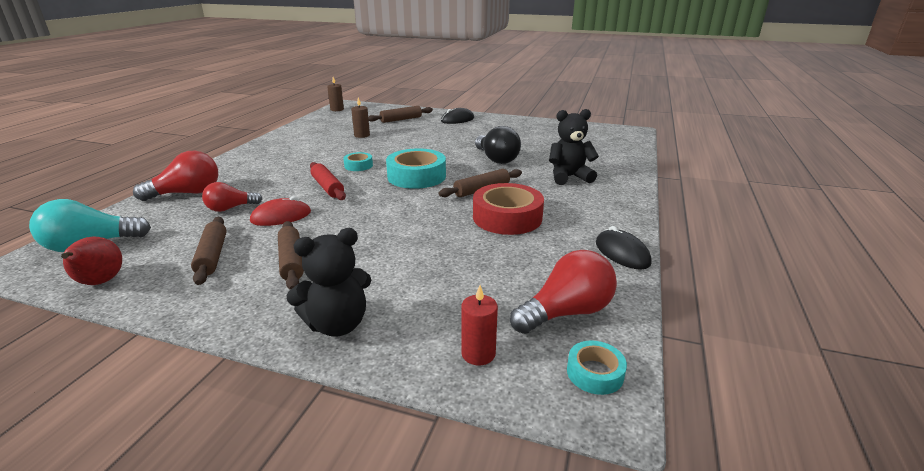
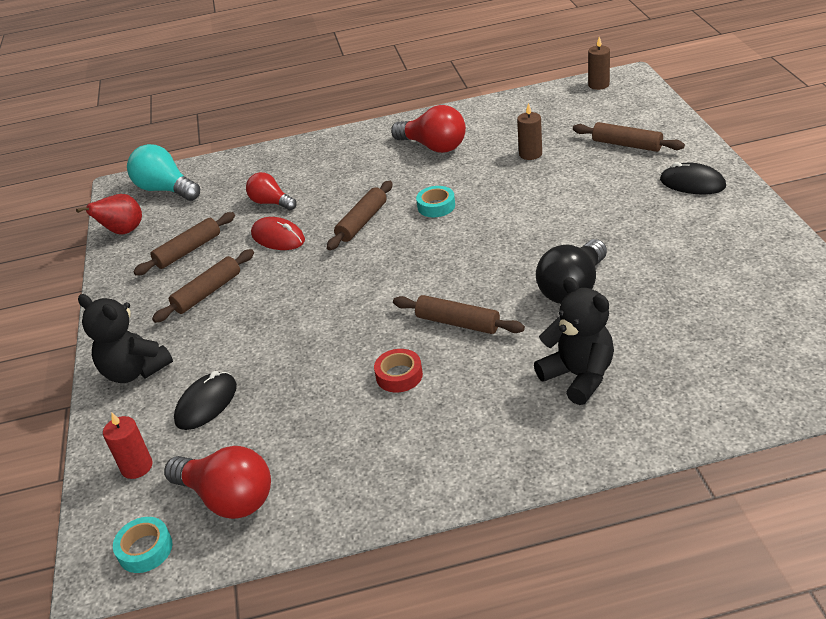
camera: 65 degrees right, 10 degrees up
red light bulb [133,151,218,201] -> red light bulb moved to [391,105,466,153]
red rolling pin [310,162,346,200] -> brown rolling pin [327,181,393,250]
turquoise tape [386,148,446,189] -> none
red tape [473,183,544,235] -> red tape [374,349,423,393], size x0.51
black mouse [596,226,652,270] -> black mouse moved to [174,371,237,430]

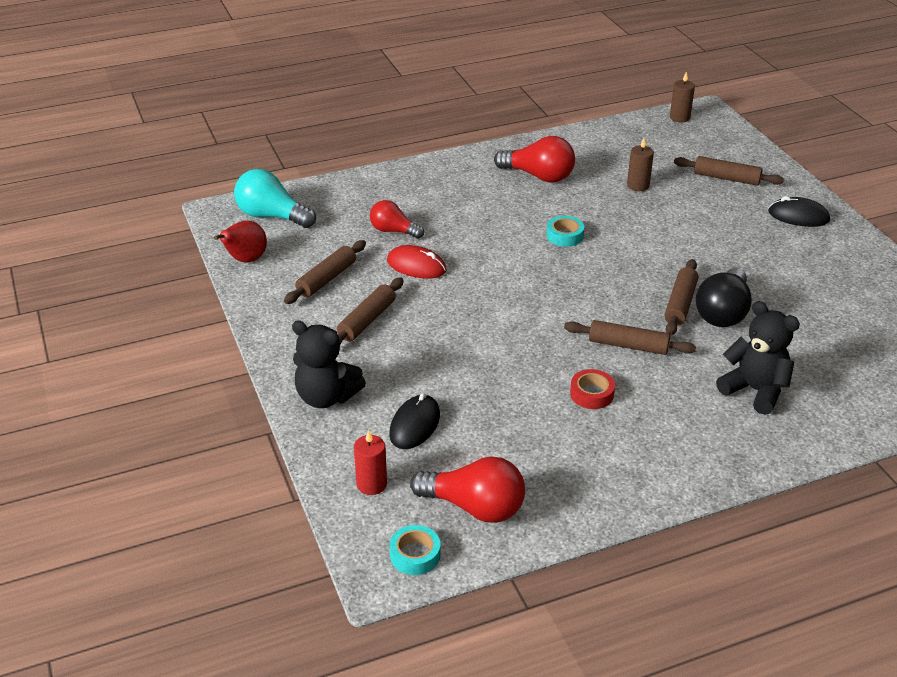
camera: 15 degrees left, 0 degrees up
brown rolling pin [327,181,393,250] -> brown rolling pin moved to [664,259,698,336]

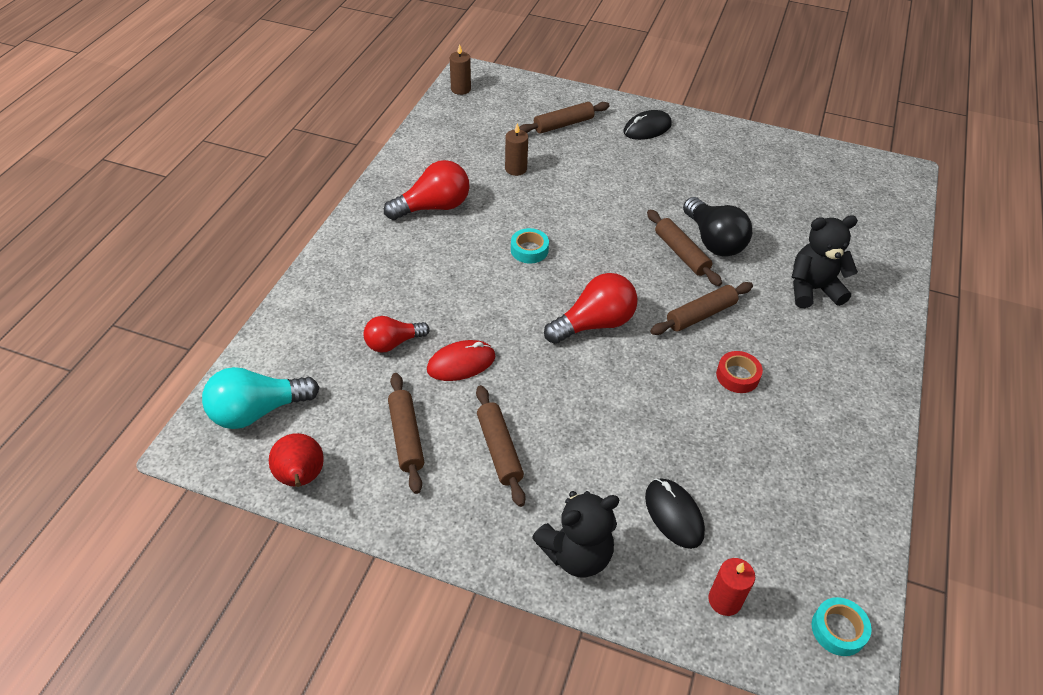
camera: 50 degrees left, 10 degrees up
red light bulb [410,456,525,523] -> red light bulb moved to [544,273,638,344]

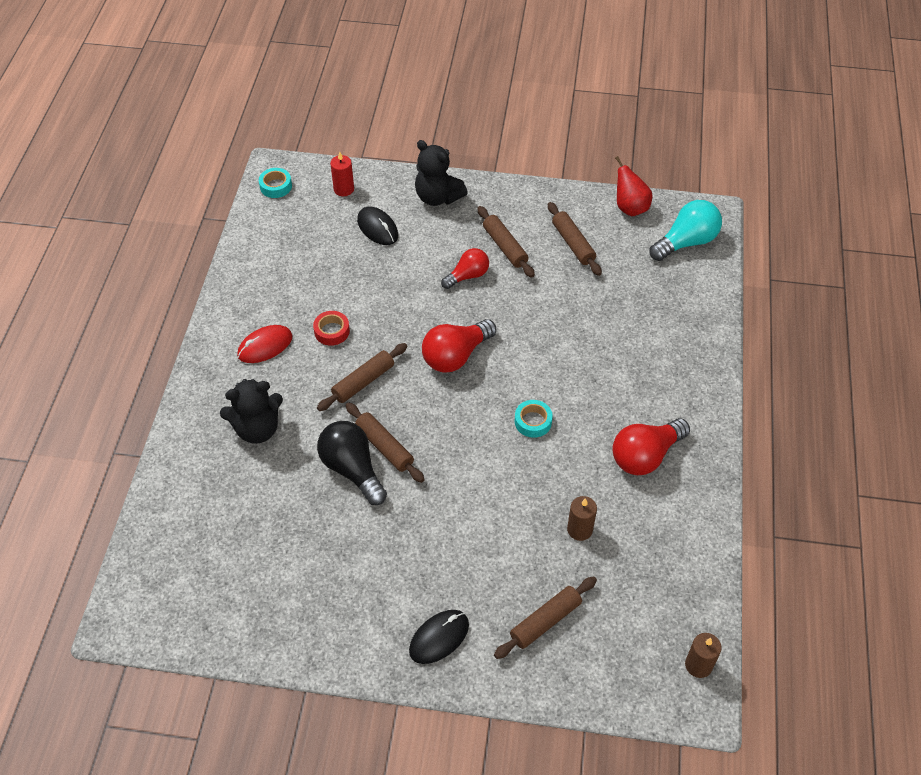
camera: 170 degrees right, 5 degrees up
red light bulb [363,316,430,352] -> red light bulb moved to [441,248,489,289]
red mouse [427,340,496,381] -> red mouse moved to [237,325,293,363]
black teddy bear [532,491,620,578] -> black teddy bear turned 105 degrees counterclockwise [415,140,468,206]

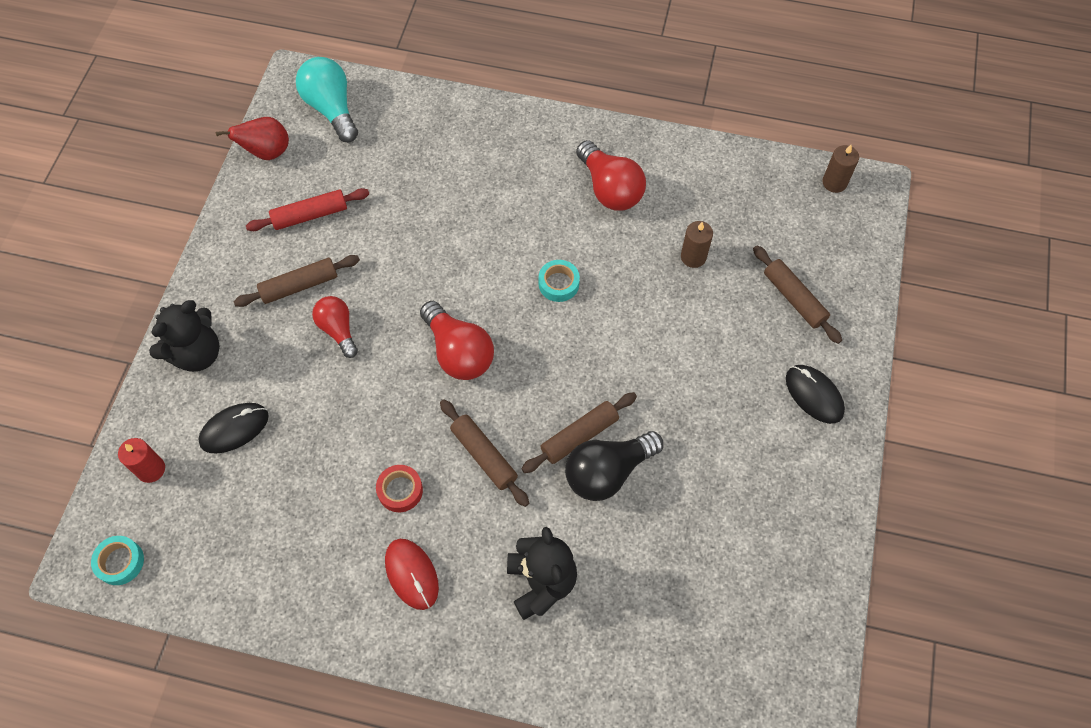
camera: 85 degrees left, 10 degrees up
brown rolling pin [548,202,602,276] -> red rolling pin [246,188,369,231]

